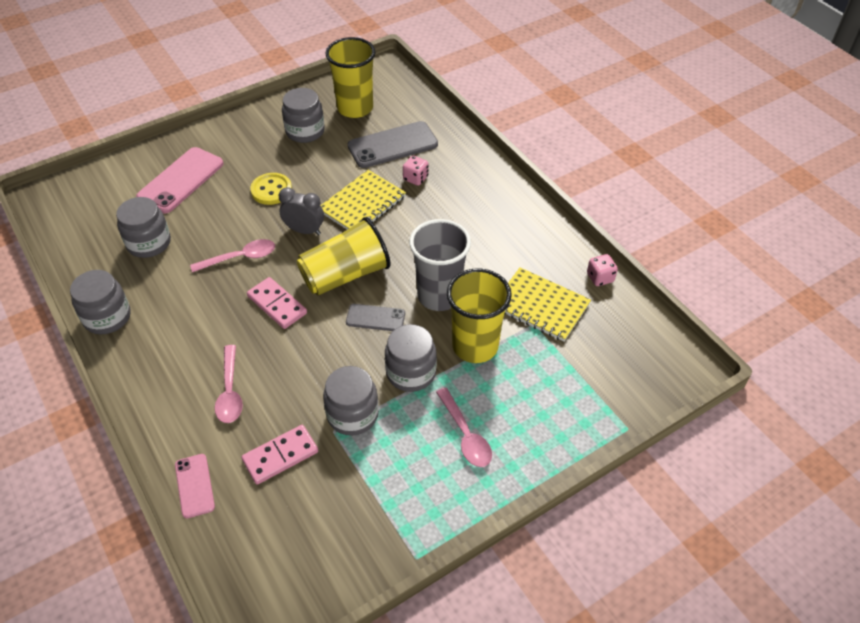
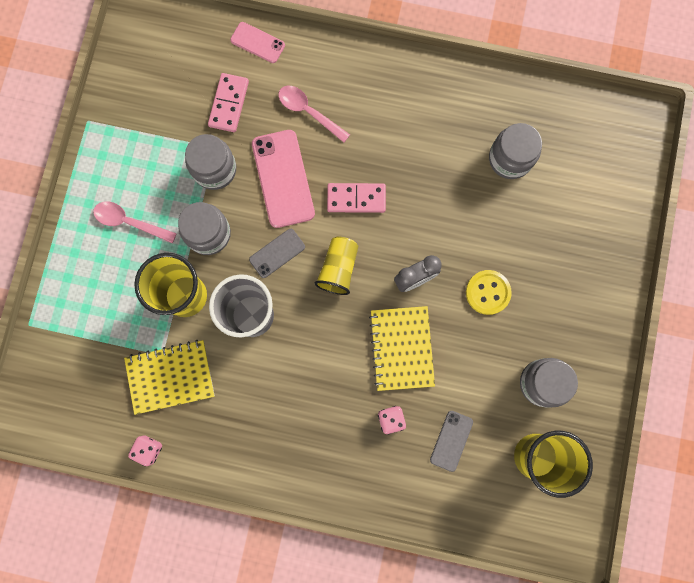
camera: 135 degrees right, 30 degrees up
grey jar [70,270,131,334] -> none
pink phone [136,147,224,213] -> pink phone moved to [252,130,315,228]
pink spoon [190,239,275,273] -> none
yellow cup [297,217,391,295] -> yellow cup [315,237,358,295], size x0.64
grey phone [348,121,438,168] -> grey phone [430,411,473,472], size x0.56

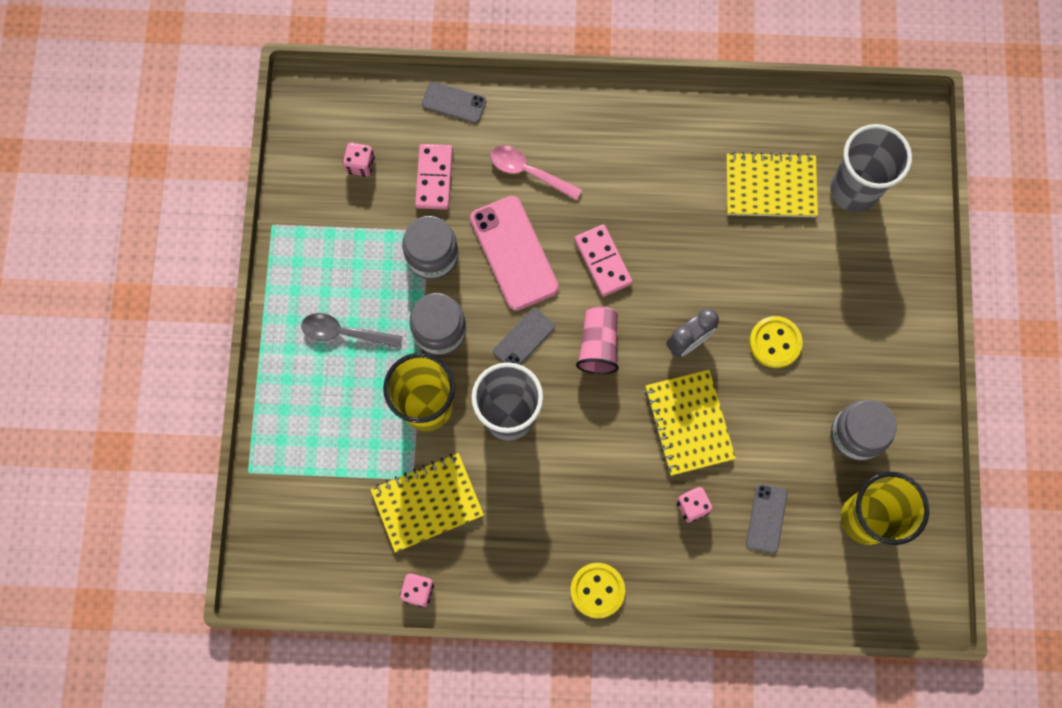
camera: 10 degrees left, 5 degrees down
pink spoon [93,201,177,243] -> grey spoon [301,313,403,349]
pink phone [230,22,285,63] -> grey phone [422,82,486,123]
yellow cup [315,237,358,295] -> pink cup [576,306,619,374]
pink domino [327,183,386,213] -> pink domino turned 75 degrees clockwise [574,224,633,297]
grey jar [489,123,542,179] -> yellow notebook [726,152,818,217]
none -> pink dice [343,143,375,176]
none -> yellow button [570,563,625,618]
none -> grey cup [830,124,912,212]

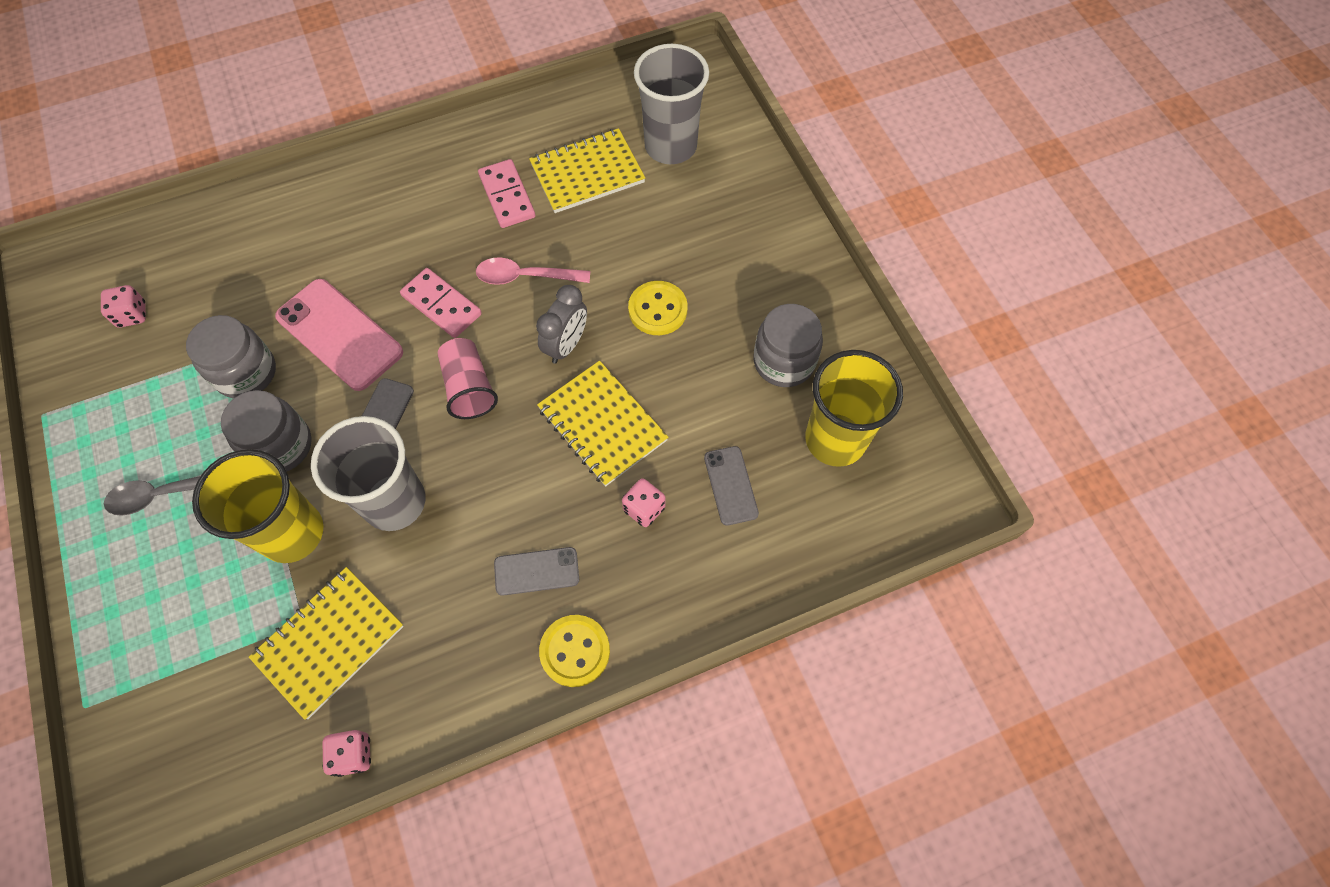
camera: 25 degrees left, 10 degrees down
pink domino [415,144,453,210] -> pink domino moved to [478,159,535,228]
grey phone [422,82,486,123] -> grey phone moved to [494,547,579,596]
pink spoon [490,145,582,200] -> pink spoon moved to [476,257,590,285]

